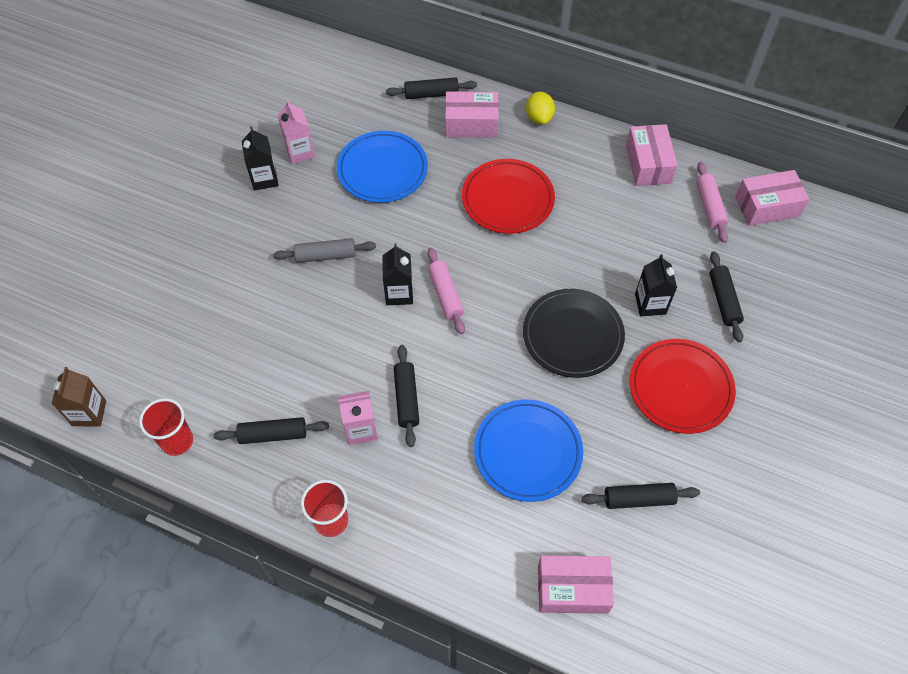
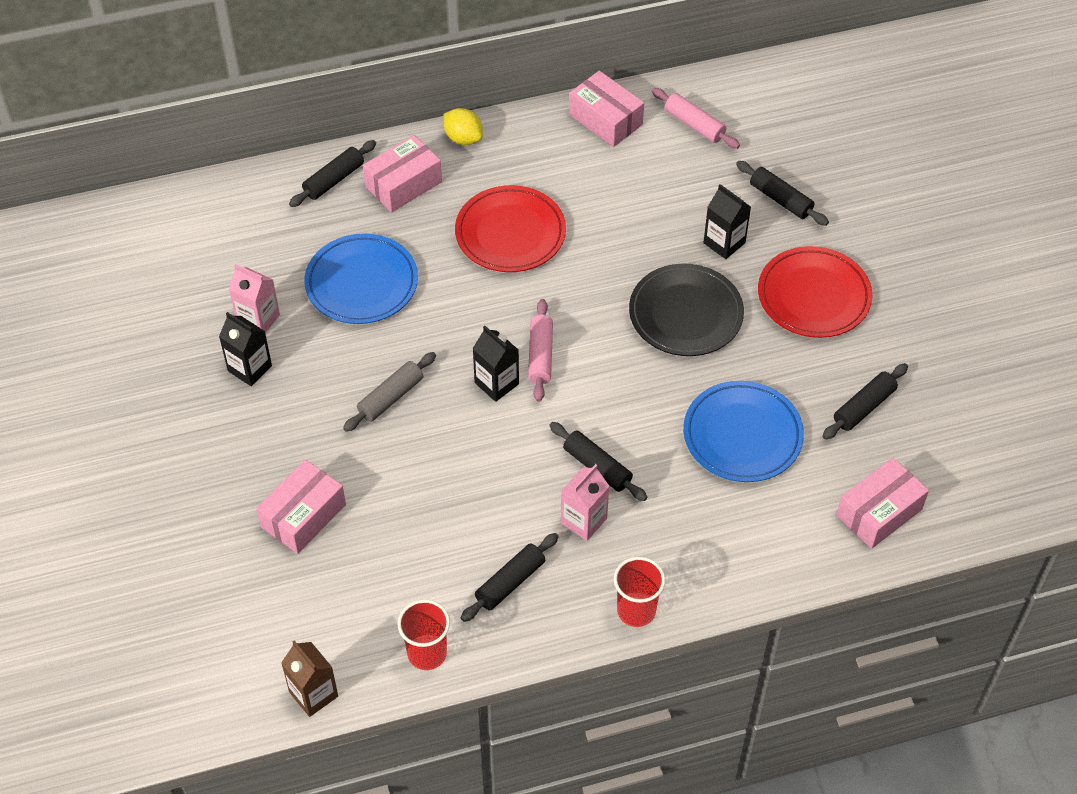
camera: 40 degrees left, 5 degrees down
pink rolling pin [427,248,465,334] -> pink rolling pin turned 60 degrees clockwise [528,299,553,402]
pink box [735,170,809,226] -> pink box moved to [256,460,346,554]

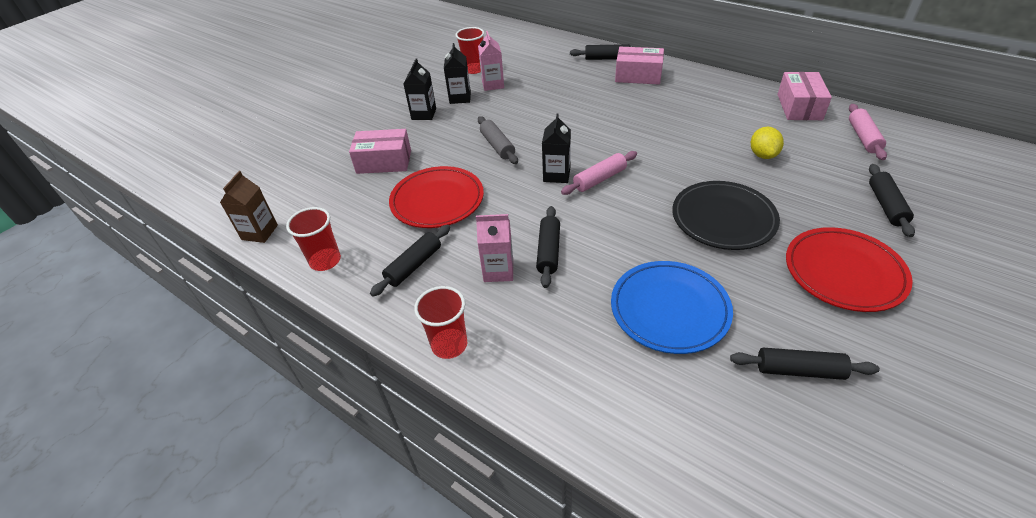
camera: 55 degrees right, 10 degrees down
blue plate [304,234,418,324] -> none
grey rolling pin [343,352,436,432] -> grey rolling pin turned 60 degrees clockwise [478,116,518,164]
yellow lemon [443,108,483,145] -> yellow lemon moved to [751,127,784,159]
red plate [455,185,566,272] -> red plate moved to [389,166,484,228]
black rolling pin [461,533,559,622] -> black rolling pin turned 60 degrees counterclockwise [370,225,450,297]
black carton [703,184,751,259] -> black carton moved to [403,58,436,120]
pink box [837,458,929,549] -> none
none -> red cup [455,27,484,74]

